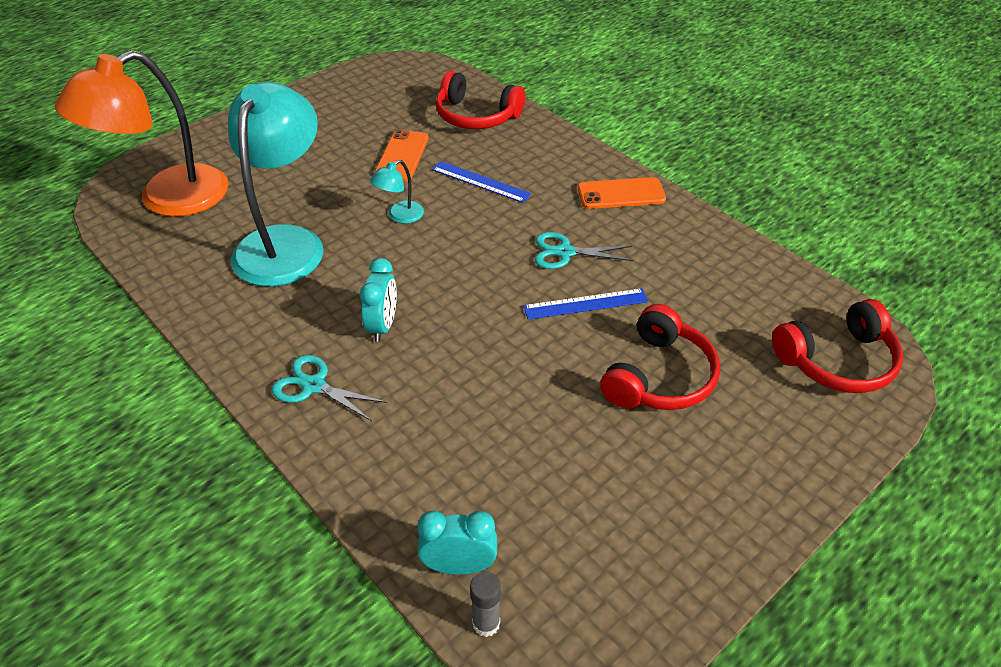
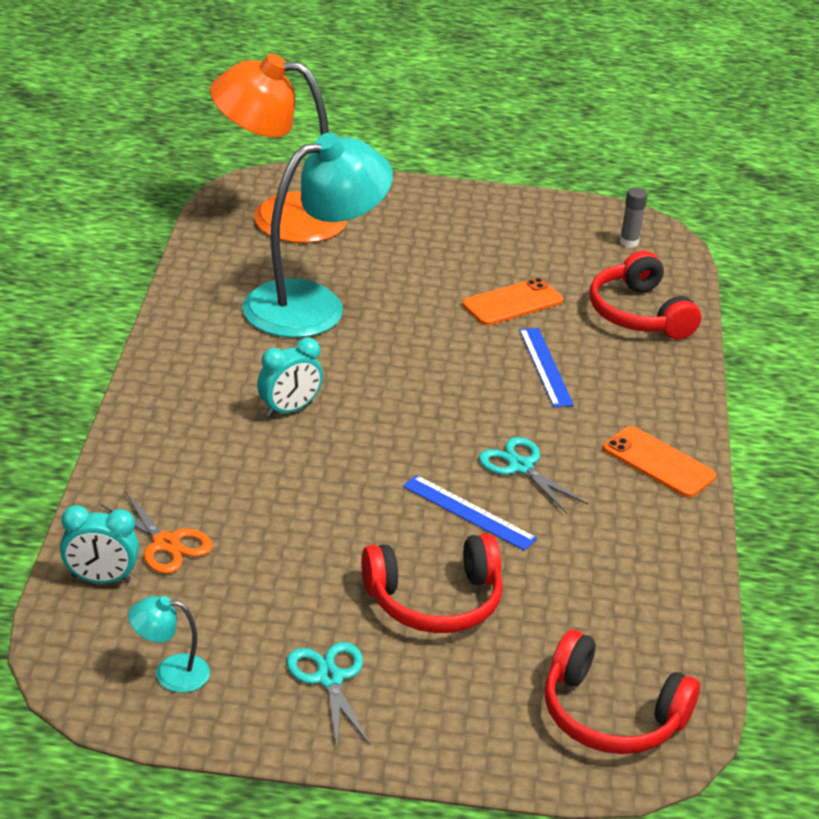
camera: 45 degrees right, 10 degrees down
turquoise scissors [272,355,387,421] -> turquoise scissors moved to [287,642,370,749]
turquoise lamp [370,160,424,224] -> turquoise lamp moved to [128,596,210,693]
turquoise clock [418,511,497,575] -> turquoise clock turned 135 degrees clockwise [60,505,139,583]
grey glue stick [470,572,501,637] -> grey glue stick moved to [619,188,648,248]
none -> orange scissors [100,491,213,574]

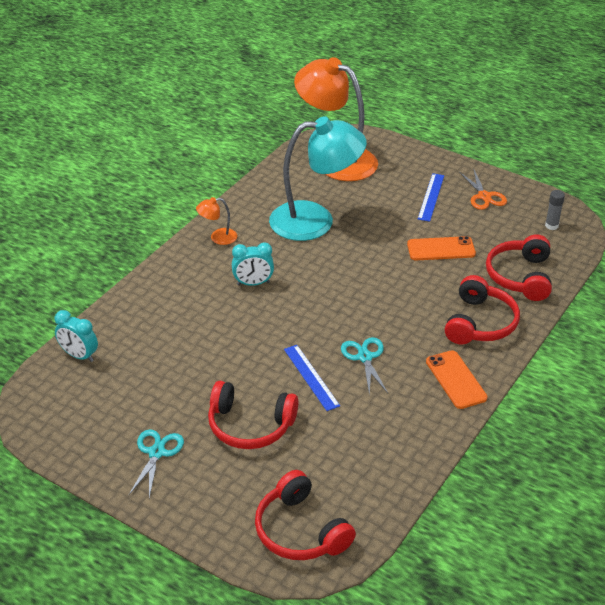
camera: 30 degrees right, 5 degrees up
orange scissors [100,491,213,574] -> orange scissors moved to [459,168,507,210]
turquoise lamp [128,596,210,693] -> none
blue ruler [519,328,574,407] -> blue ruler moved to [418,173,444,222]
none -> orange lamp [196,197,237,245]
none -> red headphones [445,275,520,345]

